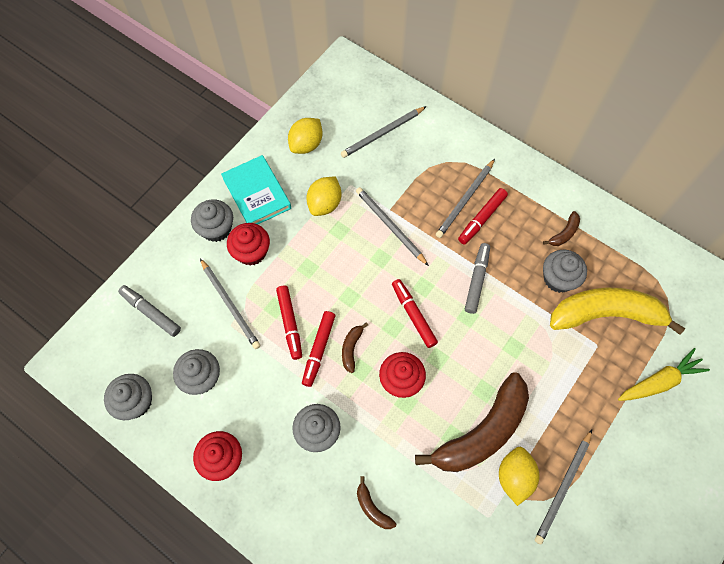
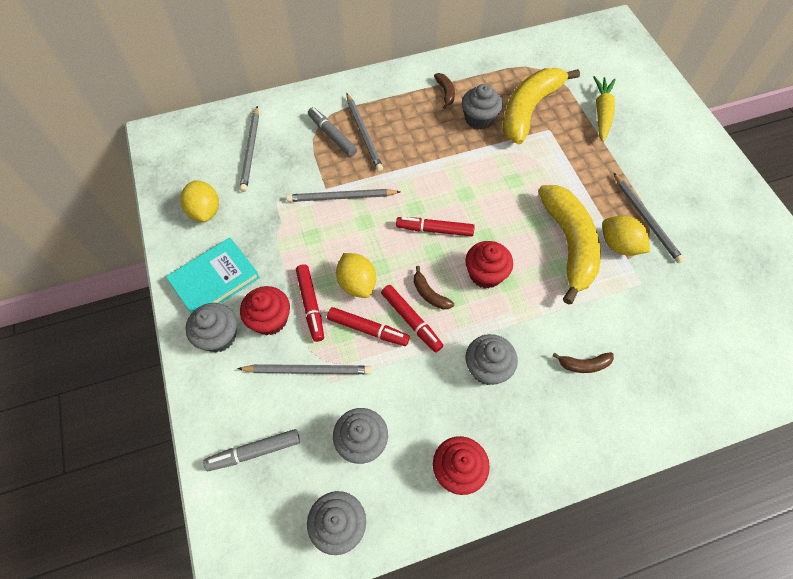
camera: 55 degrees left, 5 degrees down
turquoise book [221,155,291,224] -> turquoise book turned 45 degrees counterclockwise [166,238,260,313]
yellow lemon [306,176,341,216] -> yellow lemon moved to [336,253,376,298]
brown banana [415,372,529,472] -> yellow banana [538,185,601,304]
red marker [458,188,508,244] -> red marker moved to [296,264,324,342]
grey marker [465,243,490,314] -> grey marker moved to [308,107,357,157]

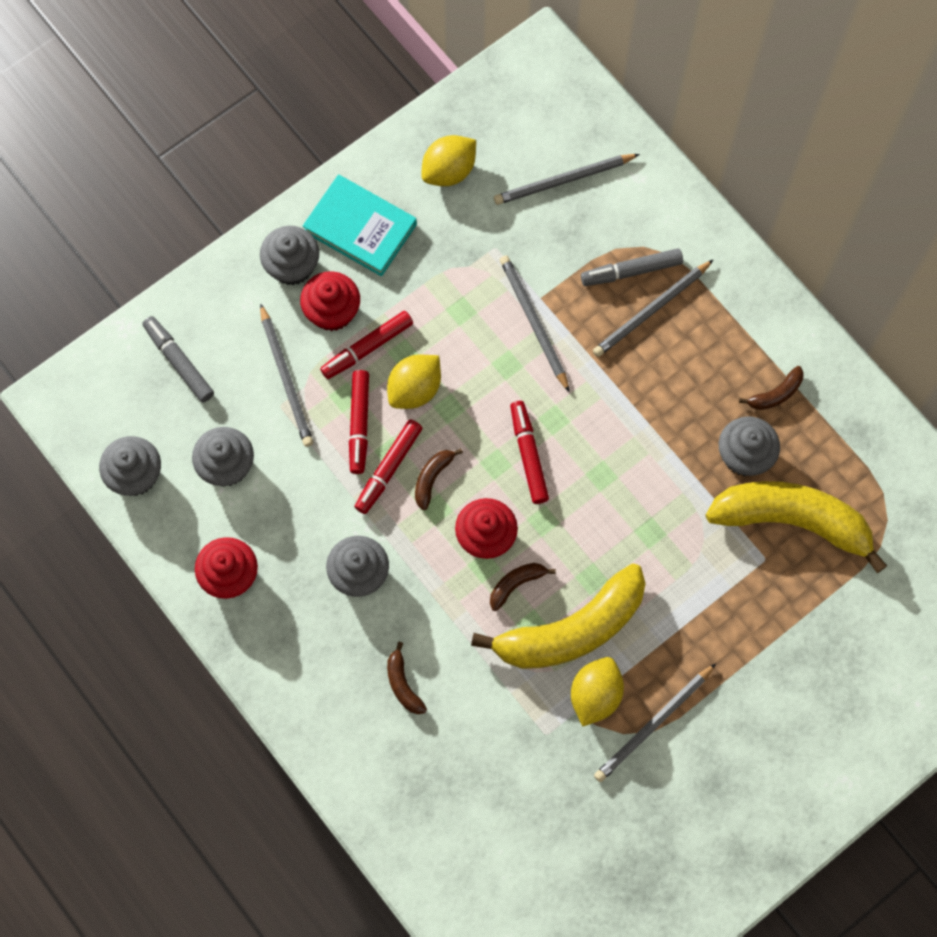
camera: 70 degrees right, 10 degrees up
grey marker [308,107,357,157] -> grey marker turned 135 degrees counterclockwise [581,248,683,286]
yellow carrot [593,76,616,142] -> none
none -> brown banana [490,563,556,611]

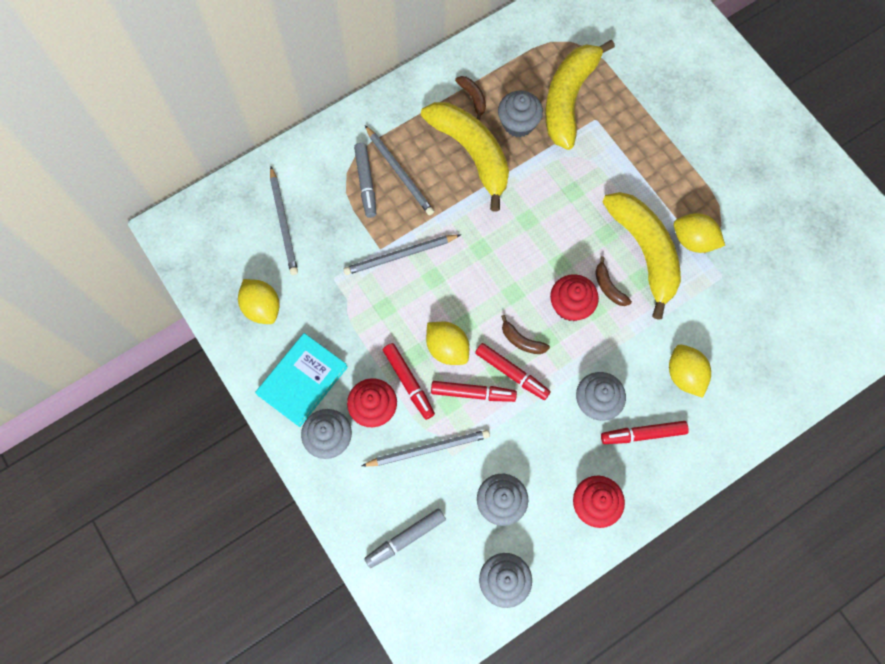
camera: 85 degrees left, 0 degrees up
brown banana [387,642,427,714] -> yellow lemon [669,345,711,398]
red marker [510,401,549,504] -> red marker moved to [601,421,689,444]
grey pencil [594,663,716,782] -> none
none -> yellow banana [421,102,509,212]

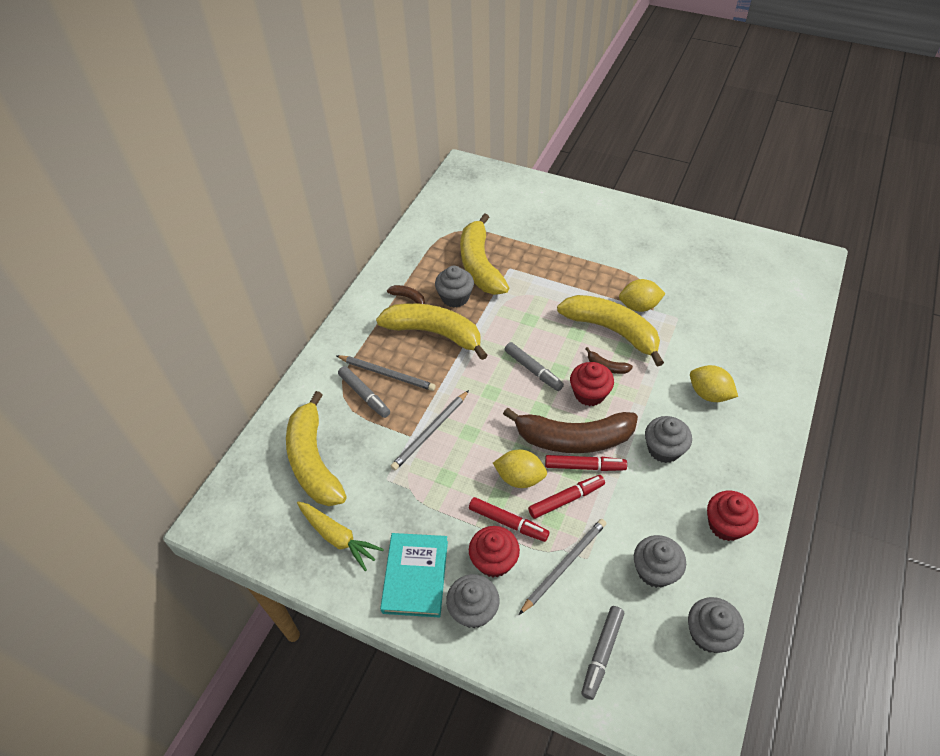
camera: 30 degrees left, 20 degrees down
yellow lemon [238,279,280,324] -> yellow carrot [297,501,384,571]
grey pencil [270,166,298,275] -> yellow banana [286,391,347,506]
brown banana [501,315,550,354] -> brown banana [503,408,638,453], size x2.45
red marker [601,421,689,444] -> none
none -> grey marker [504,342,564,391]

